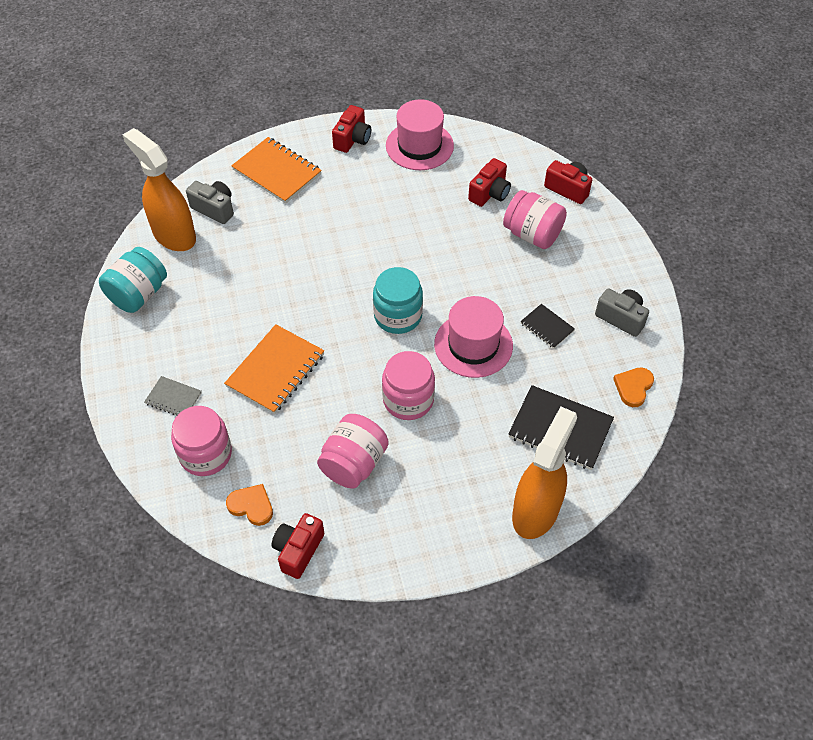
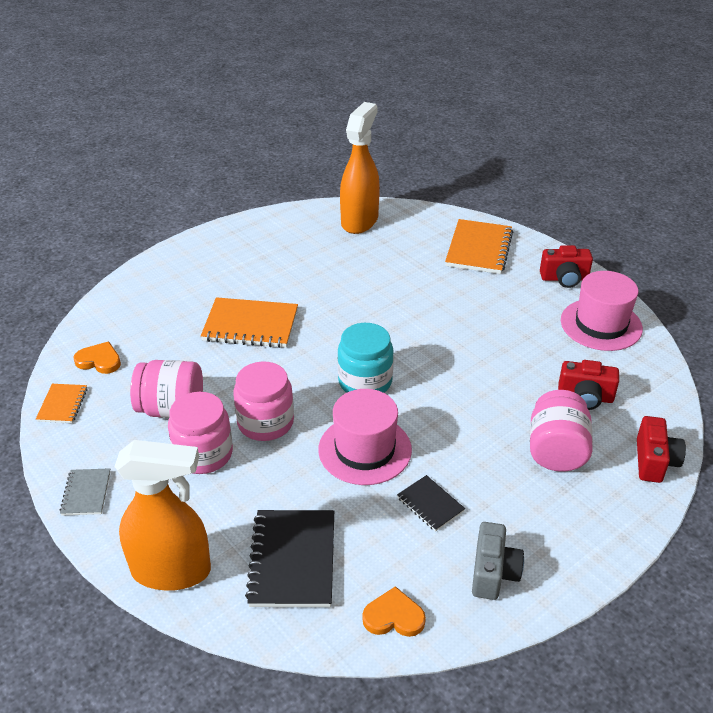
camera: 65 degrees right, 15 degrees down
turquoise jar [99,247,167,313] -> none
grey notebook [144,376,202,415] -> grey notebook moved to [59,468,111,516]
pink jar [171,406,232,476] -> pink jar moved to [168,392,233,474]
grey camera [186,181,234,224] -> none
orange heart [226,484,273,526] -> orange heart turned 75 degrees counterclockwise [74,341,121,374]
red camera [271,513,325,579] -> orange notebook [36,384,88,423]
black notebook [521,304,575,349] -> black notebook turned 60 degrees counterclockwise [397,475,465,532]

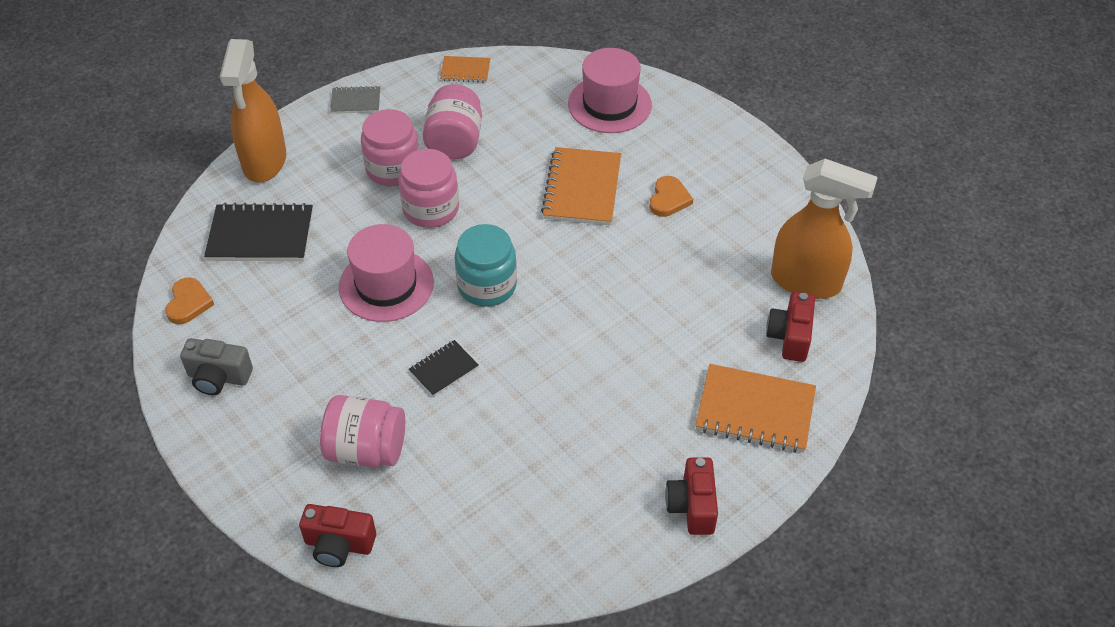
camera: 90 degrees right, 10 degrees up
orange heart [74,341,121,374] -> orange heart moved to [650,176,693,217]
black notebook [397,475,465,532] -> black notebook moved to [409,340,479,397]
red camera [558,360,619,410] -> red camera moved to [766,292,815,362]
pink hat [561,271,643,351] -> pink hat moved to [568,48,652,133]

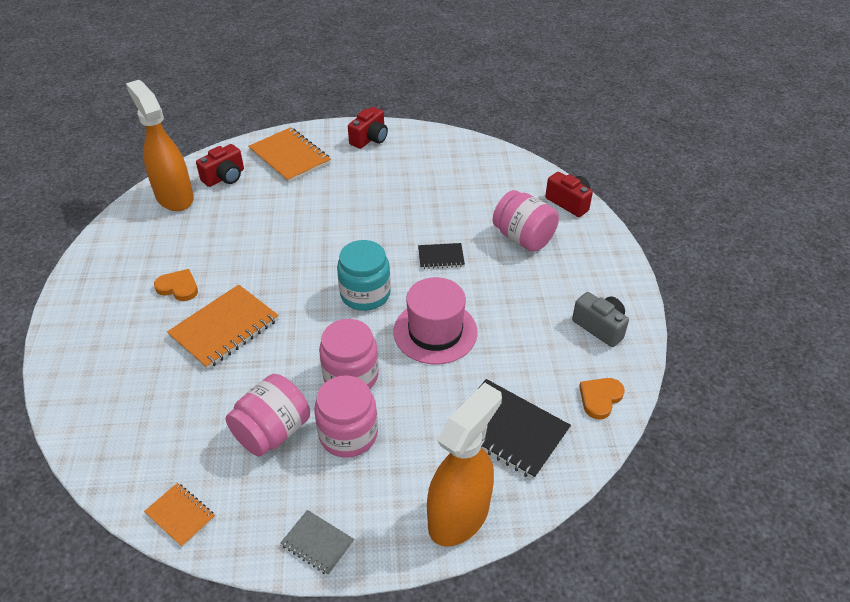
camera: 145 degrees left, 5 degrees down
pink hat [568,48,652,133] -> none
orange heart [650,176,693,217] -> orange heart turned 60 degrees clockwise [154,269,198,301]

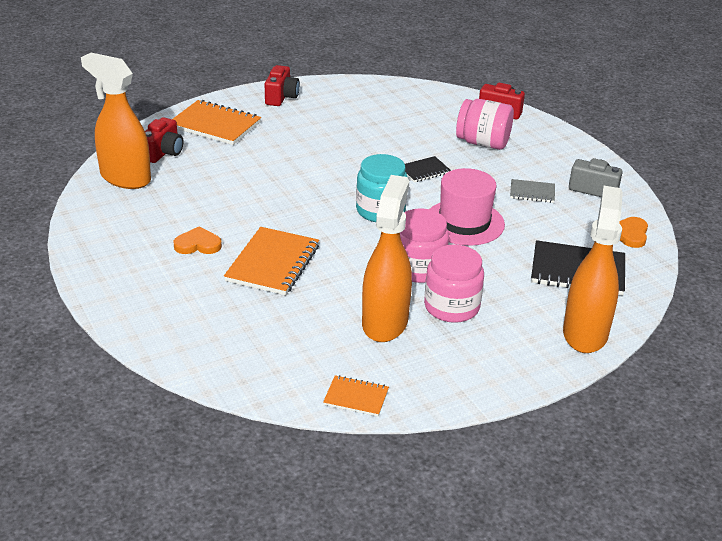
camera: 25 degrees left, 10 degrees down
pink jar [226,374,310,457] -> orange spray bottle [362,175,412,342]
grey notebook [281,510,355,575] -> grey notebook moved to [510,179,555,203]

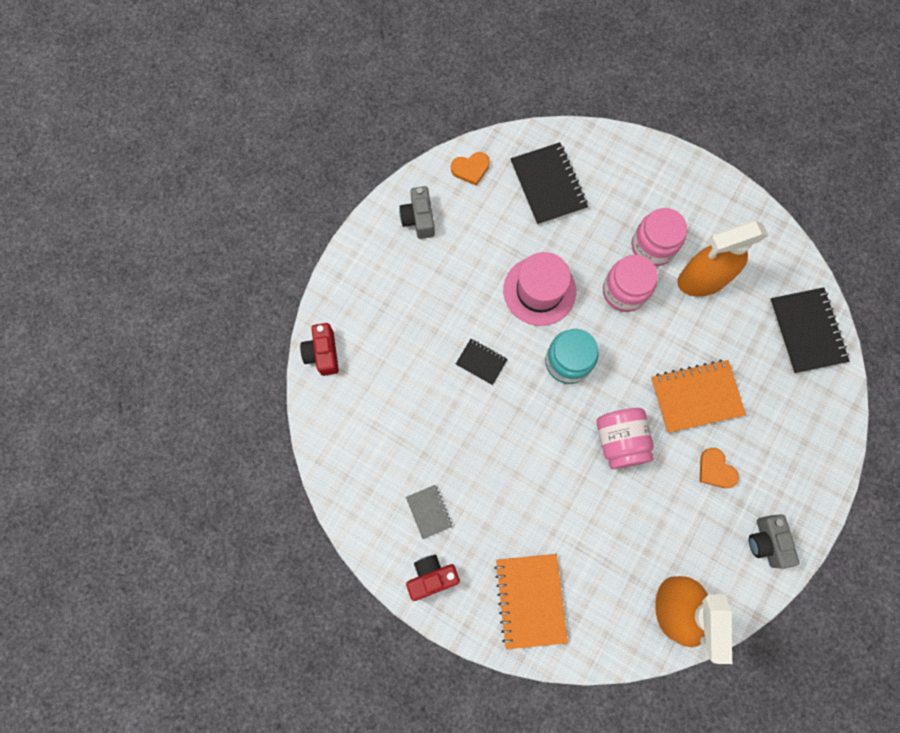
camera: 120 degrees left, 40 degrees up
red camera [145,117,183,163] -> none
orange notebook [323,375,389,416] -> none
pink jar [456,99,514,150] -> pink jar moved to [596,408,654,469]
grey notebook [510,179,555,203] -> grey notebook moved to [406,485,452,539]
orange spray bottle [563,186,623,353] -> none
none -> grey camera [749,514,799,569]
none -> black notebook [769,287,850,374]

